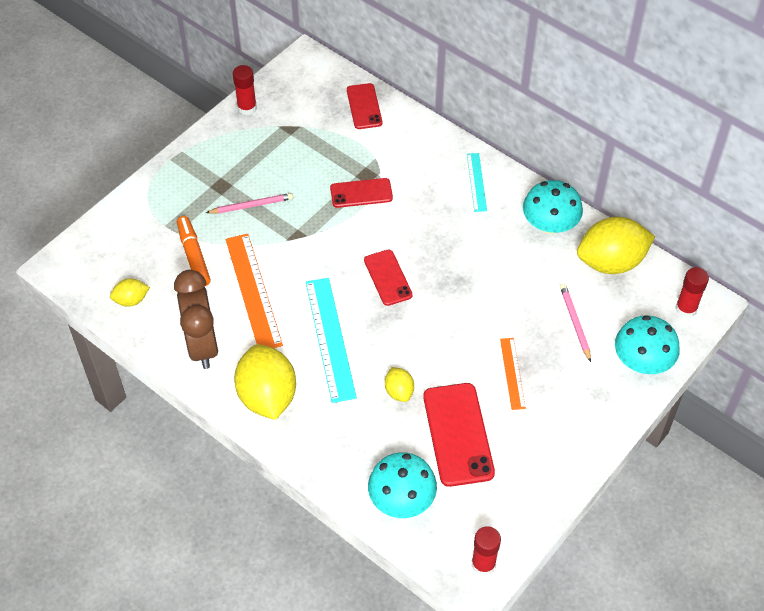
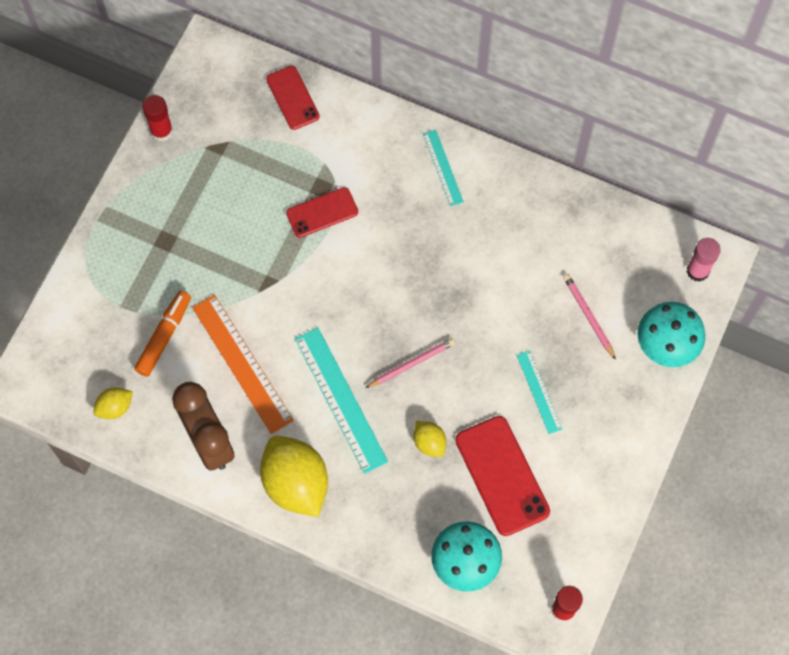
camera: 15 degrees left, 15 degrees up
orange marker [177,216,211,287] -> orange marker turned 60 degrees clockwise [134,291,191,377]
pink pencil [206,193,293,213] -> pink pencil moved to [365,338,455,388]
red phone [364,250,413,306] -> none
orange ruler [500,338,526,410] -> turquoise ruler [517,350,562,434]
turquoise mushroom [523,180,583,234] -> none
yellow lemon [577,217,655,274] -> none
red glue stick [675,267,709,318] -> pink glue stick [687,238,721,282]

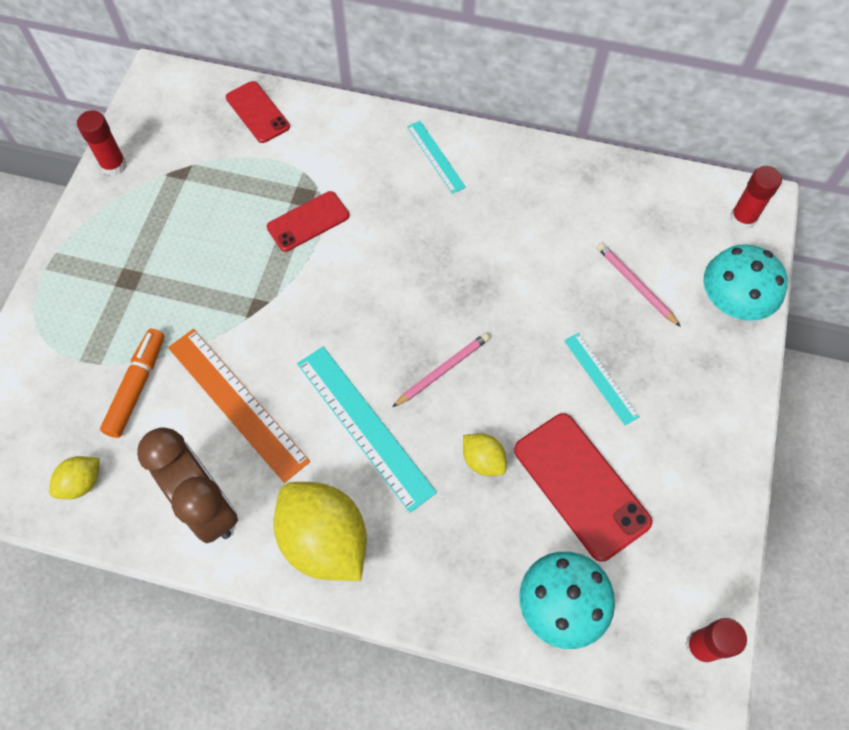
camera: 10 degrees left, 5 degrees down
pink glue stick [687,238,721,282] -> red glue stick [730,166,782,230]

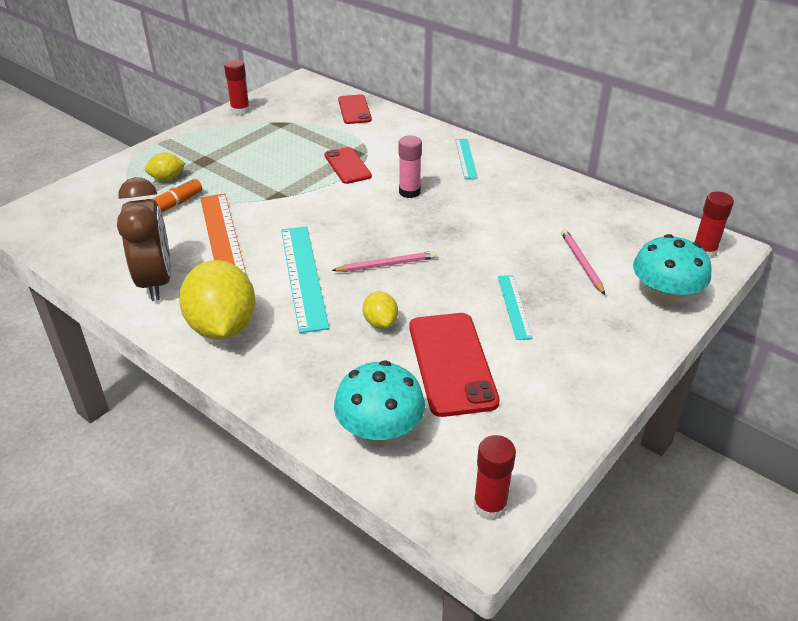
camera: 25 degrees right, 25 degrees down
yellow lemon [49,456,100,499] -> yellow lemon moved to [145,153,186,181]
red phone [267,191,350,252] -> red phone turned 75 degrees clockwise [324,147,372,184]
none -> pink glue stick [399,136,422,198]

